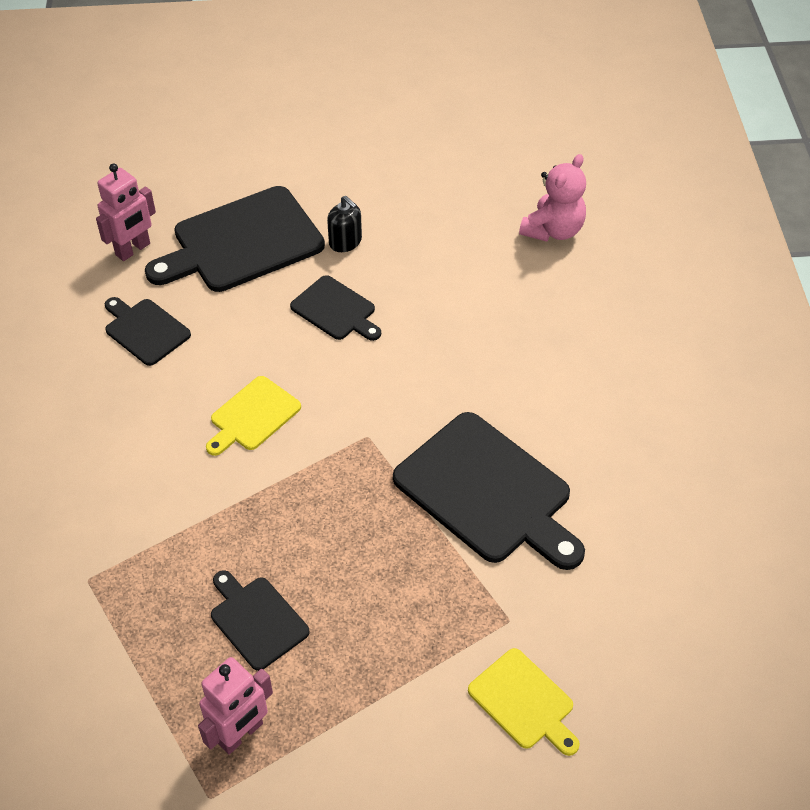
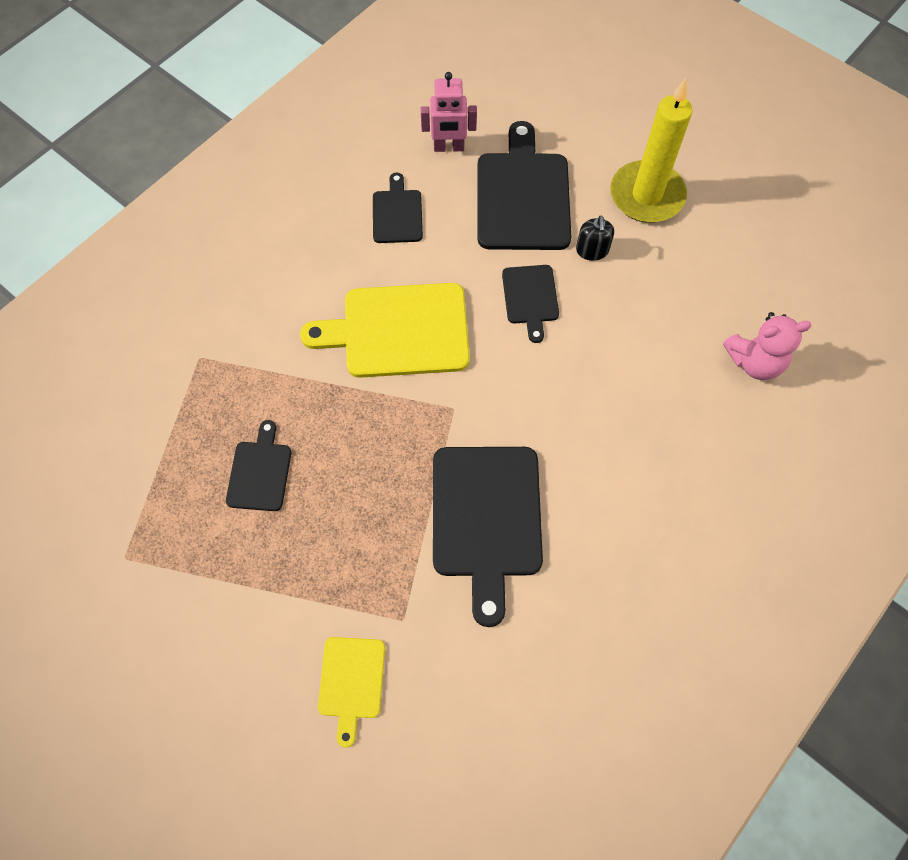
camera: 45 degrees right, 15 degrees up
black cutting board [145,186,325,292] -> black cutting board turned 75 degrees clockwise [478,121,571,250]
pink robot [198,657,273,754] -> none
yellow cutting board [206,376,301,456] -> yellow cutting board [300,283,470,378], size x1.88
none -> yellow candle [610,78,693,223]

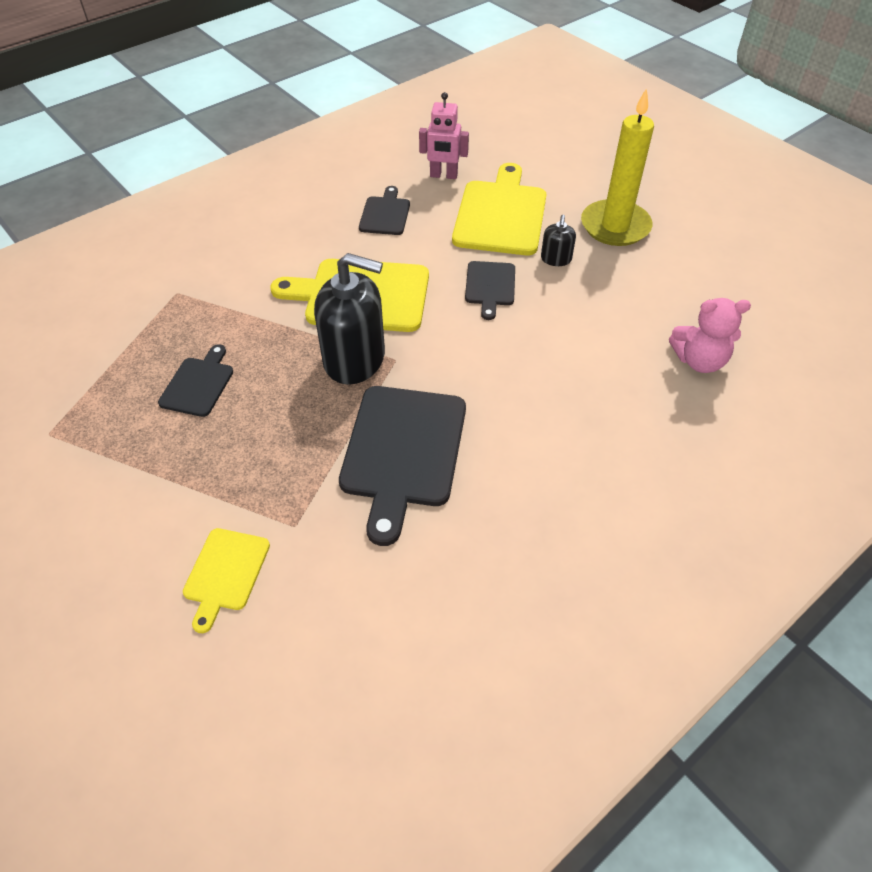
camera: 10 degrees right, 15 degrees down
black cutting board [478,121,571,250] -> yellow cutting board [452,163,546,255]
none -> black soap dispenser [314,253,385,385]

